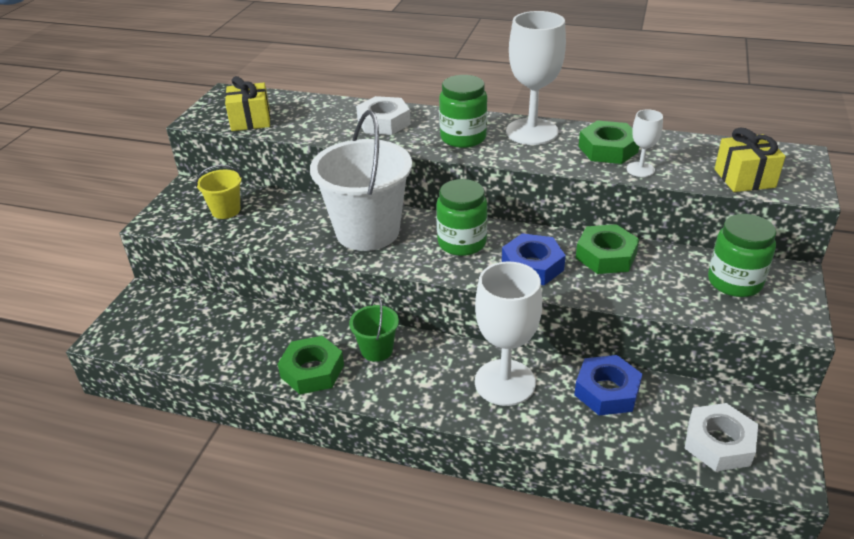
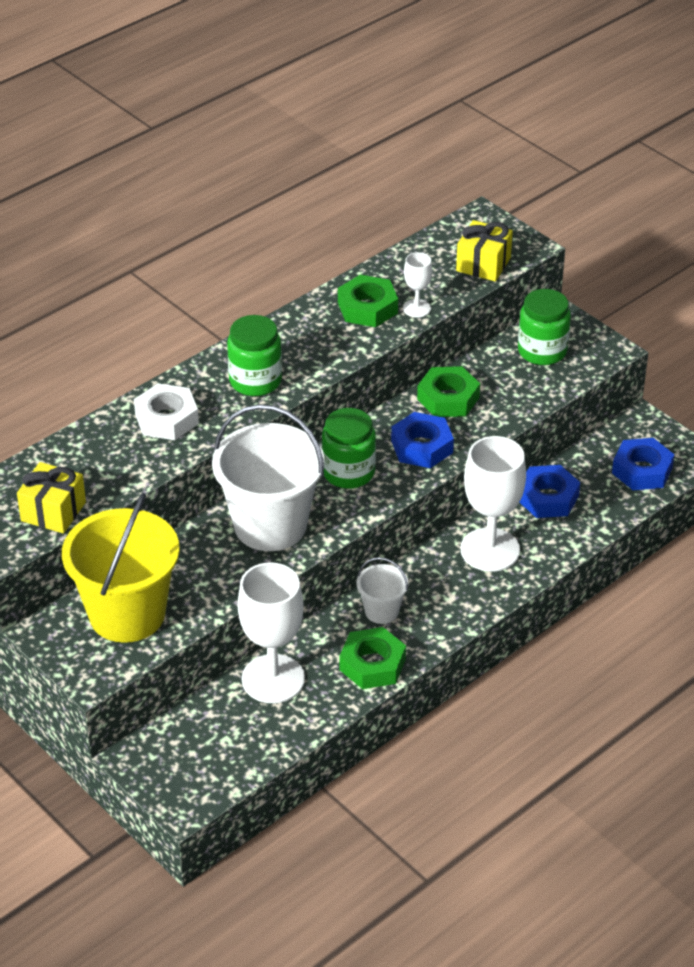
camera: 60 degrees left, 5 degrees up
yellow bucket [196,165,242,219] -> yellow bucket [62,493,179,643], size x2.13
green bucket [349,296,399,362] -> white bucket [356,557,408,624]
white goblet [506,11,566,145] -> white goblet moved to [238,562,305,703]
white nut [684,403,758,472] -> blue nut [612,438,675,490]

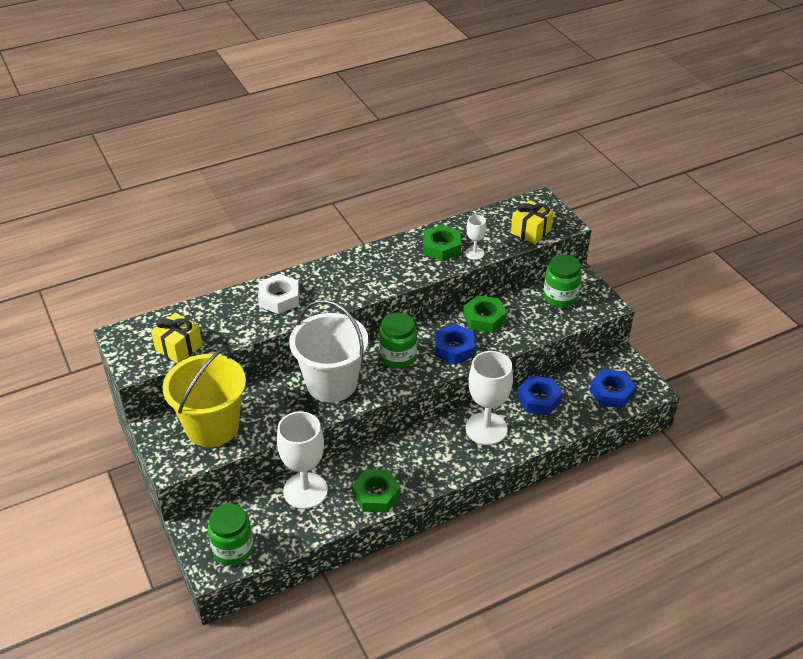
camera: 15 degrees right, 0 degrees up
green jar [227,315,282,396] -> green jar moved to [208,503,254,565]
white bucket [356,557,408,624] -> none

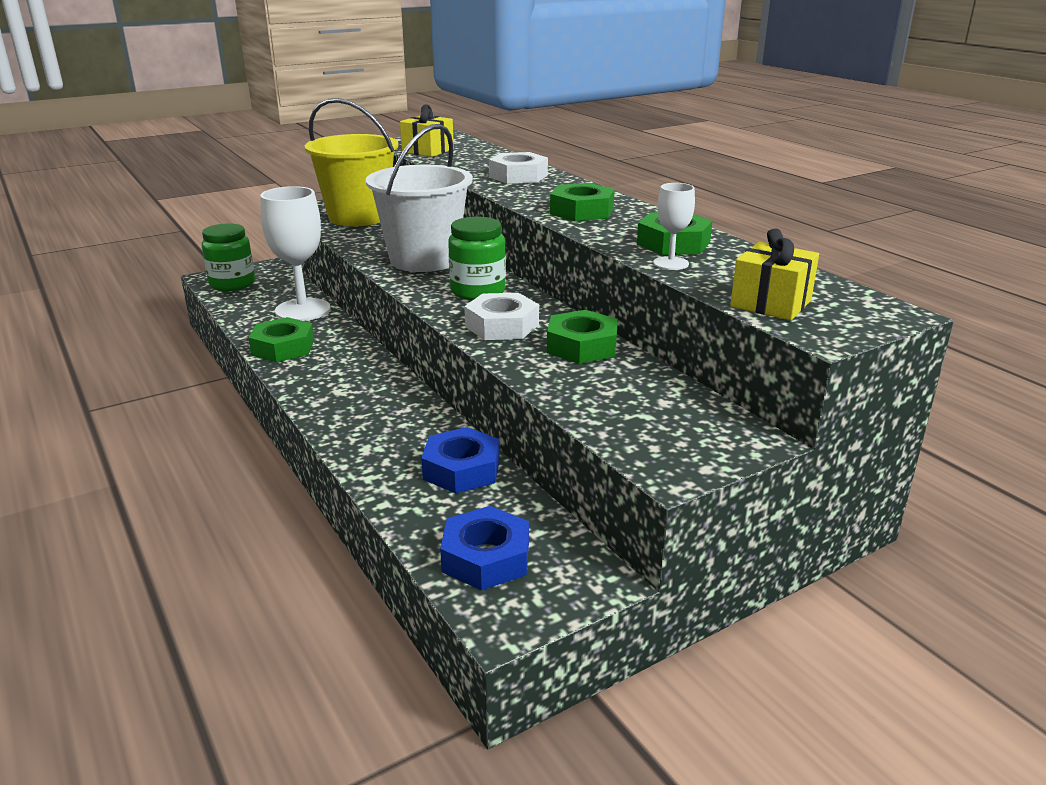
camera: 85 degrees right, 15 degrees down
blue nut [435,324,475,365] -> white nut [464,293,539,340]
white goblet [466,351,513,445] -> none
green jar [543,255,582,308] -> none
none -> green nut [550,183,615,221]

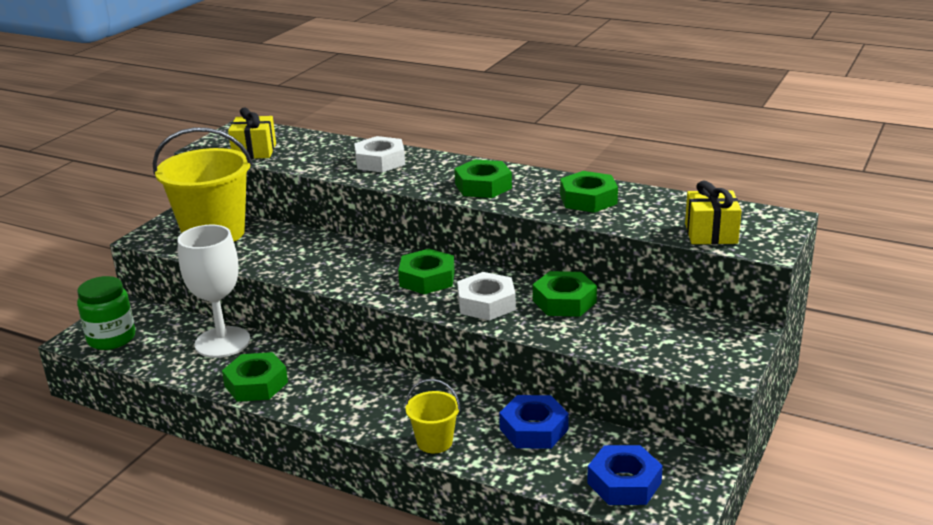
camera: 30 degrees left, 0 degrees up
white bucket [366,124,473,272] -> none
green jar [448,217,506,300] -> green nut [398,249,455,294]
white goblet [653,183,695,270] -> none
none -> yellow bucket [405,379,460,453]

